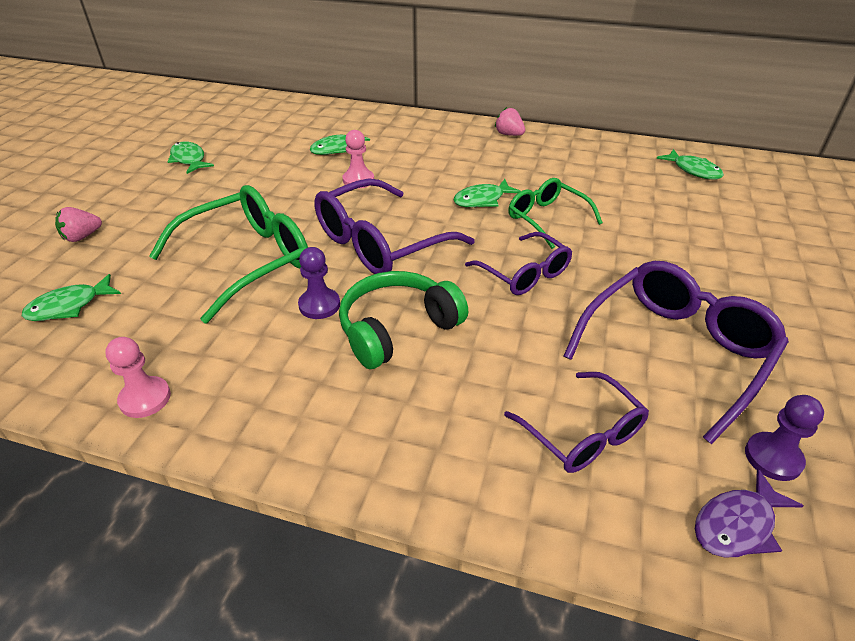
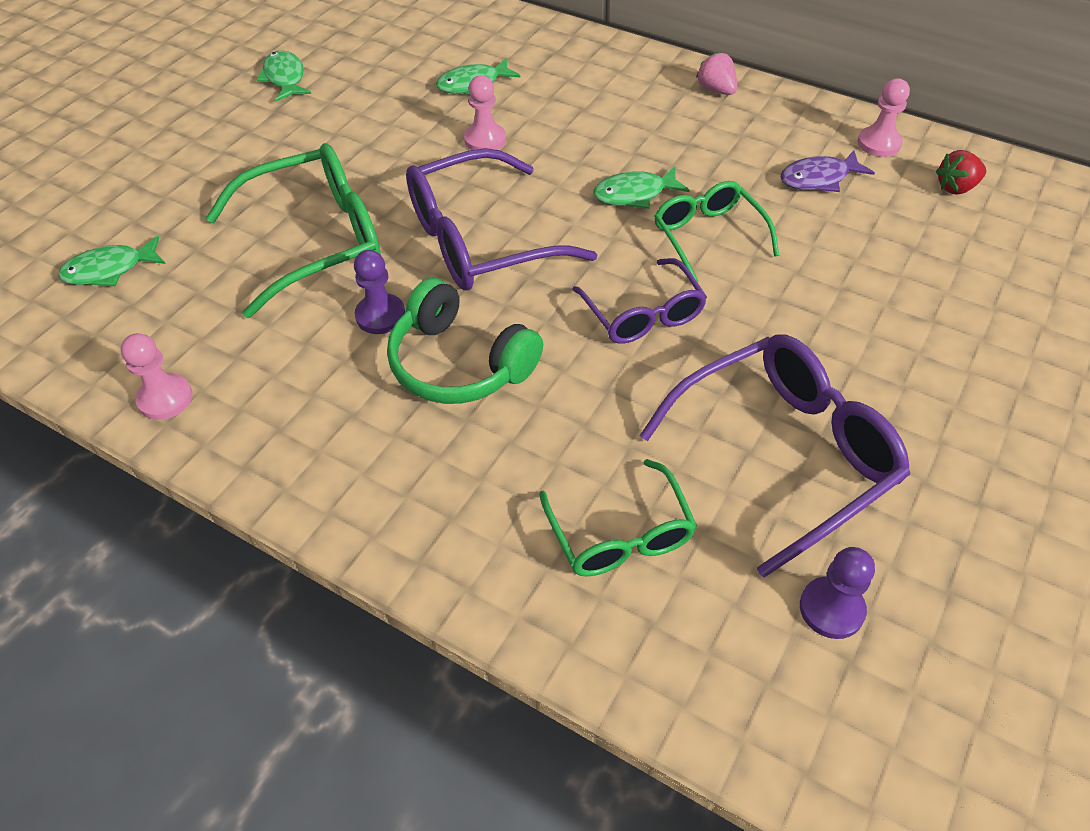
camera: 15 degrees right, 10 degrees up
pink strawberry [55,207,102,242] -> none
green headphones [339,271,468,369] -> green headphones turned 120 degrees counterclockwise [387,278,543,404]
purple glasses [504,372,649,473] -> green glasses [539,459,697,577]
green fish [656,149,724,179] -> red strawberry [936,150,986,195]
purple fish [695,469,804,557] -> purple fish moved to [780,150,875,192]
none -> pink pawn [857,78,910,157]

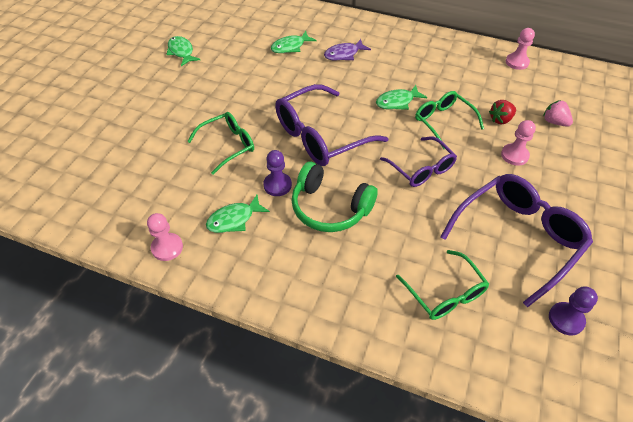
camera: 10 degrees left, 0 degrees up
green fish [58,236,165,286] -> green fish moved to [206,195,270,233]
green glasses [206,143,381,318] -> green glasses [187,112,254,175], size x0.61
pink pawn [464,76,506,150] -> pink pawn moved to [501,120,536,166]
pink strawberry [696,52,737,95] -> pink strawberry moved to [543,100,573,127]
purple fish [780,150,875,192] -> purple fish moved to [324,39,371,60]
red strawberry [936,150,986,195] -> red strawberry moved to [489,100,516,125]

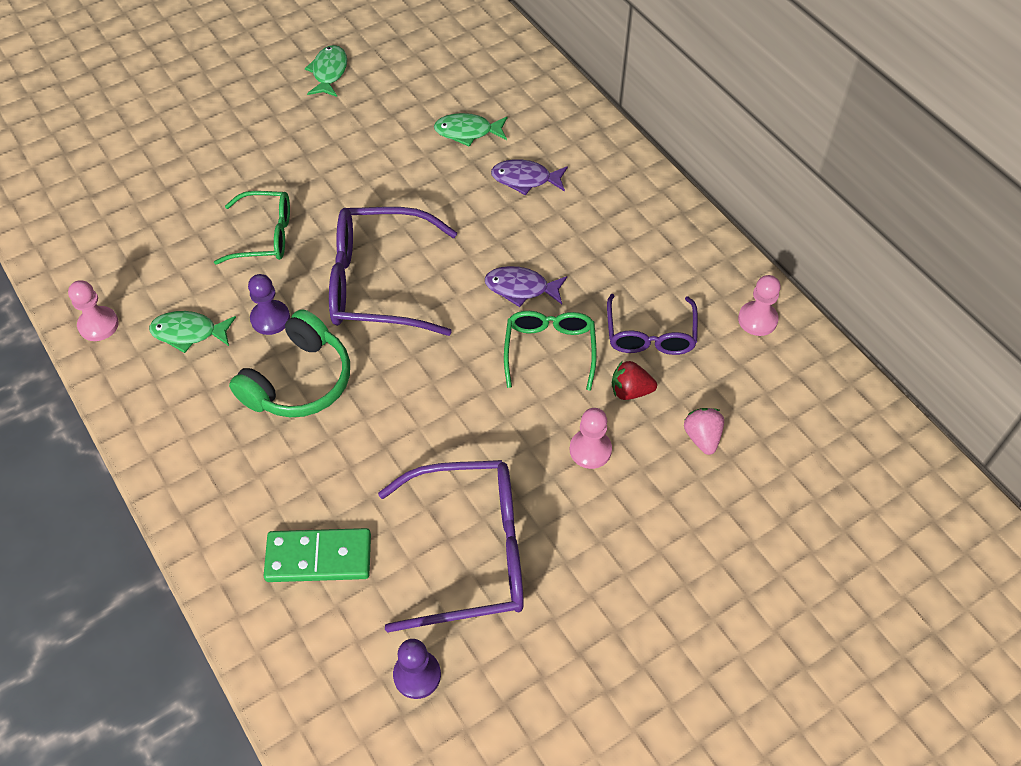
camera: 35 degrees right, 5 degrees up
green headphones [292,161,378,232] -> green headphones turned 120 degrees counterclockwise [229,309,350,417]
green fish [376,85,427,110] -> purple fish [485,266,567,307]
purple glasses [380,137,457,187] -> purple glasses moved to [607,294,698,355]
green glasses [396,250,489,320] -> green domino [264,528,371,582]

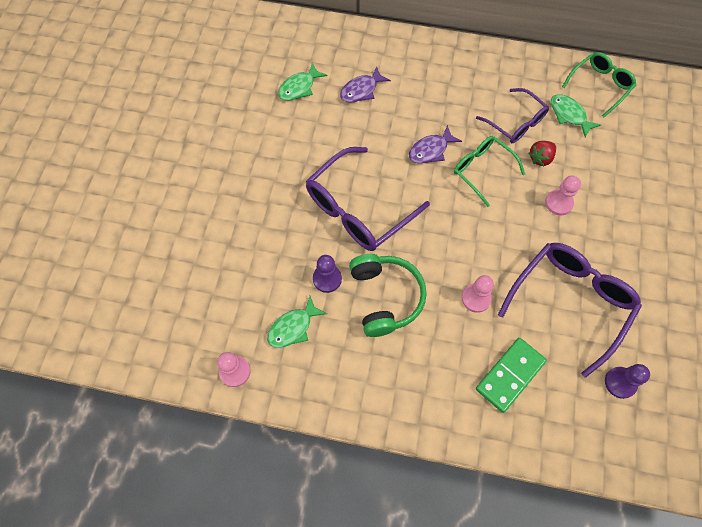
camera: 45 degrees left, 10 degrees up
green glasses [214,191,290,265] -> green glasses moved to [562,52,636,117]
green fish [305,45,347,97] -> green fish moved to [551,94,601,138]
pink strawberry [684,408,724,455] -> none
pink pawn [738,275,781,336] -> pink pawn moved to [462,275,494,313]

